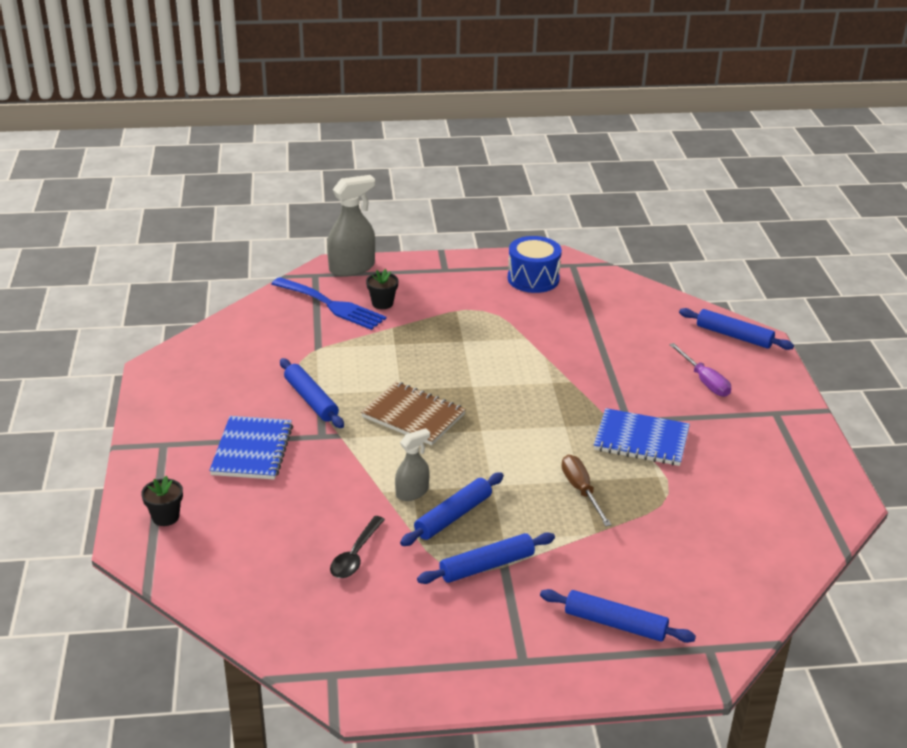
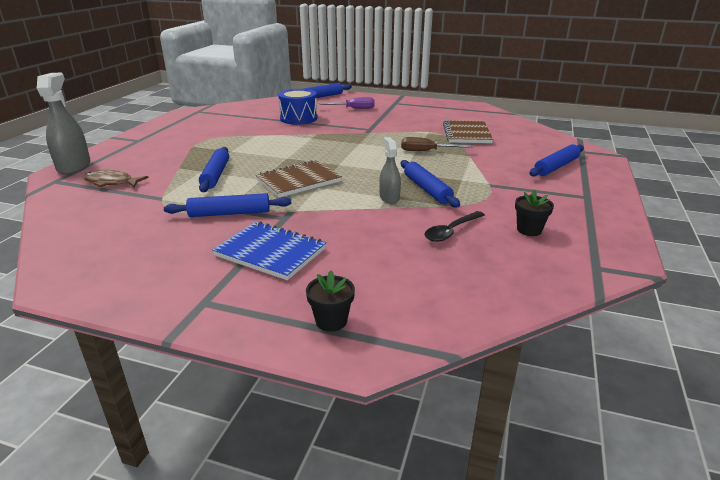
camera: 65 degrees left, 5 degrees down
blue fork [272,277,387,330] -> brown fish [83,170,149,187]
black spoon [330,516,385,578] -> black spoon turned 90 degrees clockwise [424,211,485,242]
black flower pot [366,269,399,309] -> black flower pot moved to [515,190,554,236]
blue rolling pin [417,533,555,584] -> blue rolling pin moved to [199,147,229,192]
blue drum [508,236,562,293] -> blue drum moved to [278,89,318,125]
blue notebook [594,408,690,466] -> none
none -> brown notebook [443,120,493,143]

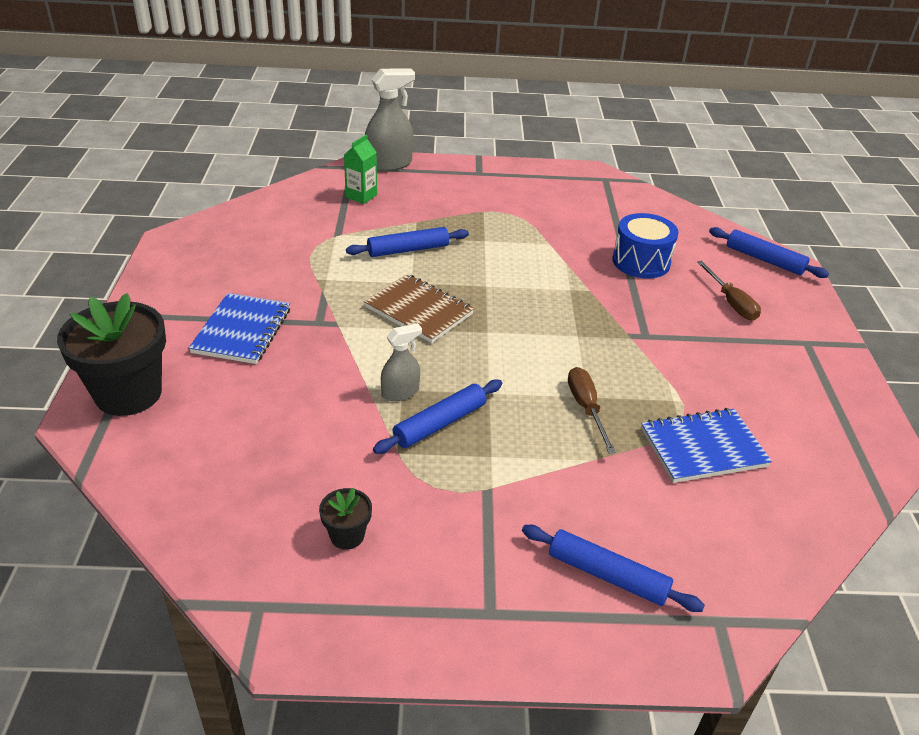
camera: 70 degrees right, 10 degrees up
brown fish [83,170,149,187] -> green carton [344,135,377,204]
blue rolling pin [164,193,292,217] -> none
black flower pot [306,270,355,332] -> black flower pot [57,293,166,416], size x2.18
purple screwdriver [317,97,375,109] -> brown screwdriver [697,261,761,320]
black spoon [424,211,485,242] -> none
brown notebook [443,120,493,143] -> blue notebook [641,408,772,483]

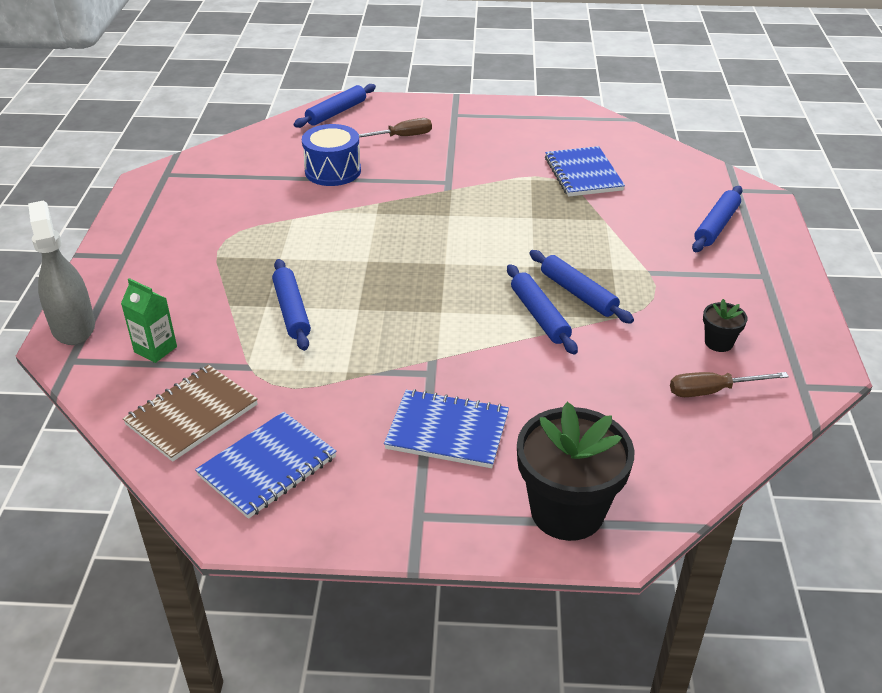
camera: 85 degrees left, 0 degrees up
brown notebook [364,274,474,343] -> brown notebook moved to [123,365,258,462]
grey spray bottle [381,323,422,401] -> blue rolling pin [507,264,578,354]
brown screwdriver [568,367,616,453] -> brown screwdriver moved to [670,372,789,397]
none -> blue notebook [195,411,337,519]

